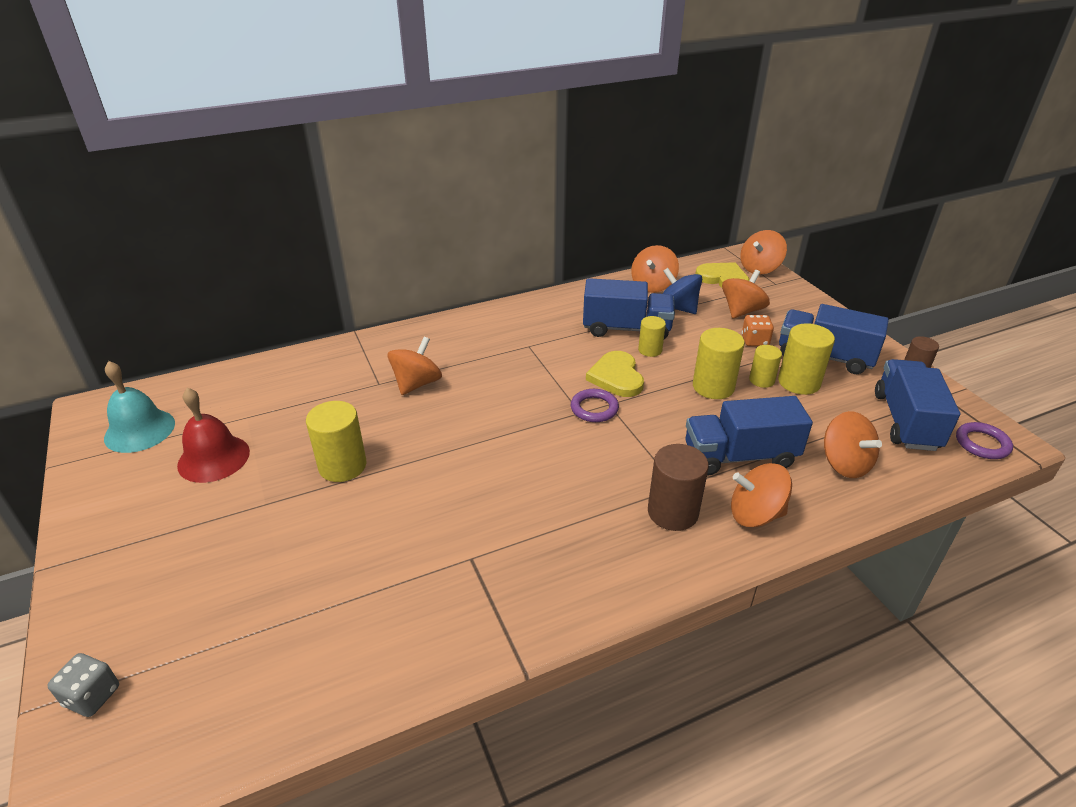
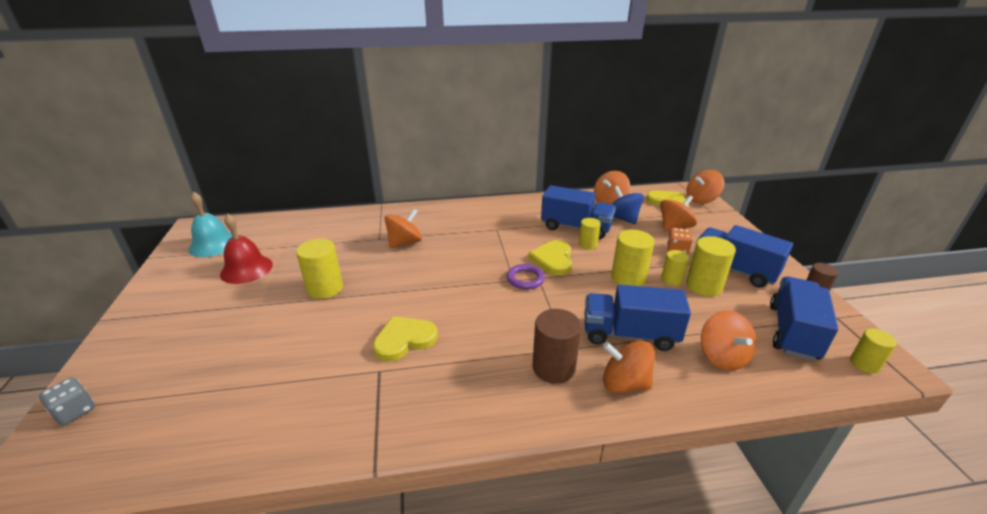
camera: 15 degrees right, 5 degrees down
purple ring [956,422,1013,459] -> yellow cylinder [850,329,897,373]
none -> yellow heart [373,316,438,362]

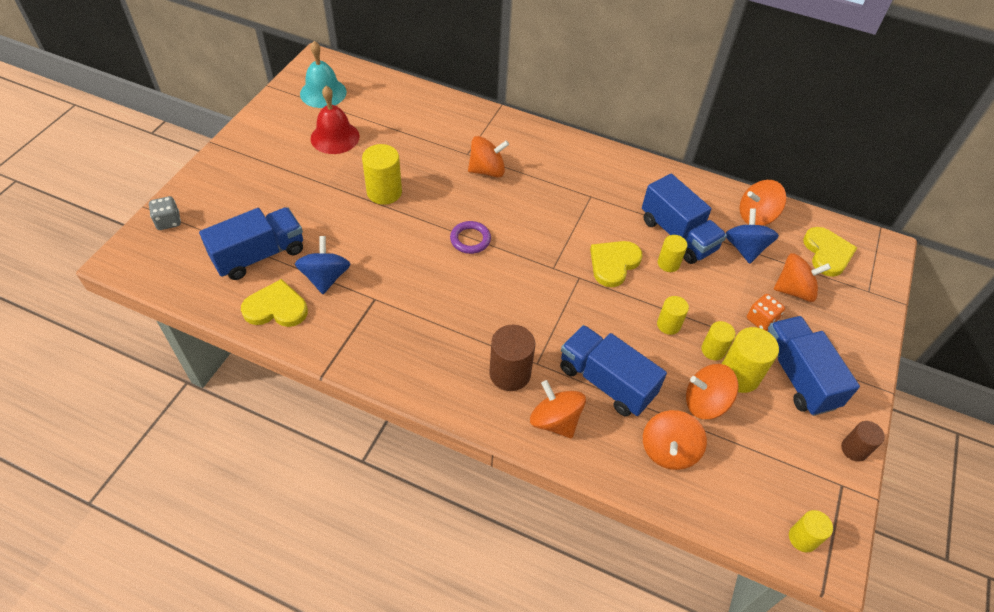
camera: 30 degrees right, 20 degrees up
yellow heart [373,316,438,362] -> yellow heart moved to [241,279,308,327]
purple ring [507,264,545,290] -> purple ring moved to [450,221,491,254]
yellow cylinder [611,230,655,286] -> yellow cylinder [657,296,689,335], size x0.61
orange spinning top [686,170,724,204] -> orange spinning top moved to [686,364,738,419]
blue truck [770,277,838,361] -> blue truck moved to [199,207,303,280]
none -> blue spinning top [295,236,350,294]

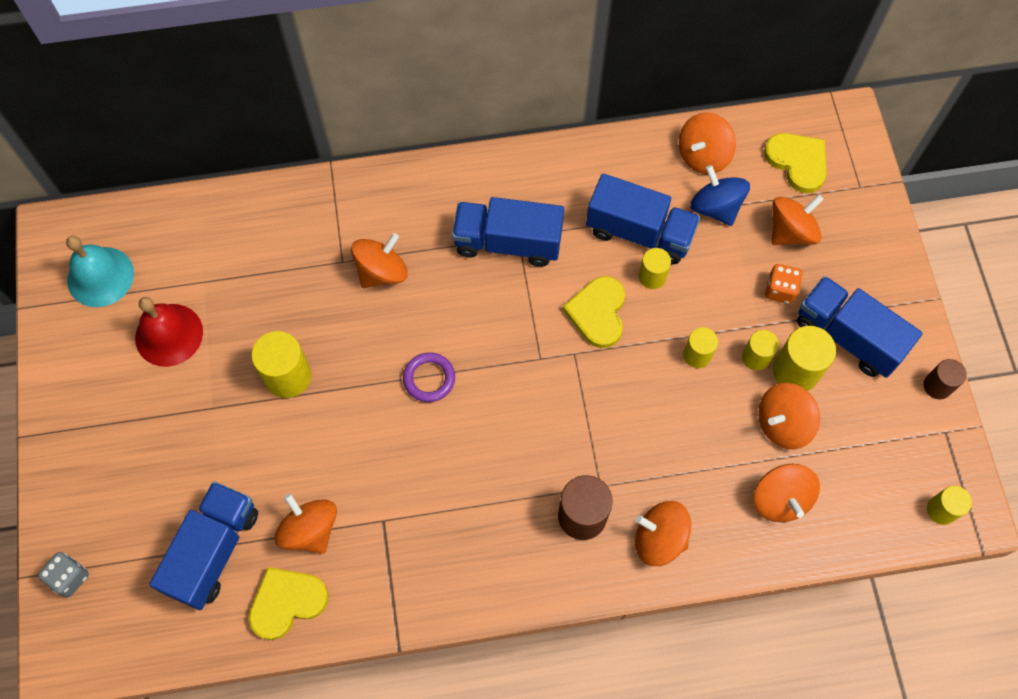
camera: 30 degrees left, 15 degrees up
blue spinning top [295,236,350,294] -> orange spinning top [274,494,337,554]
blue truck [560,325,667,416] -> blue truck moved to [452,197,564,267]

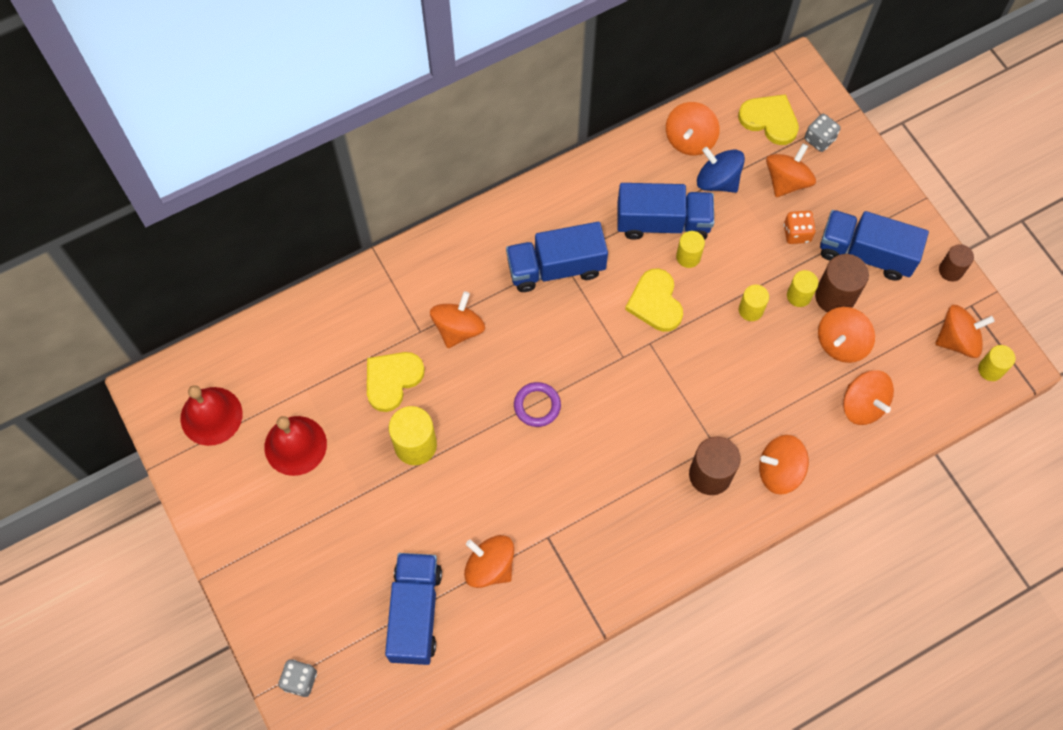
camera: 20 degrees left, 0 degrees up
turquoise bell [66,236,134,307] -> red bell [181,385,243,446]
yellow heart [248,567,329,640] -> yellow heart moved to [367,352,425,412]
yellow cylinder [773,326,836,391] -> brown cylinder [815,254,869,312]
none -> grey dice [805,114,840,152]
none -> orange spinning top [935,305,995,358]

